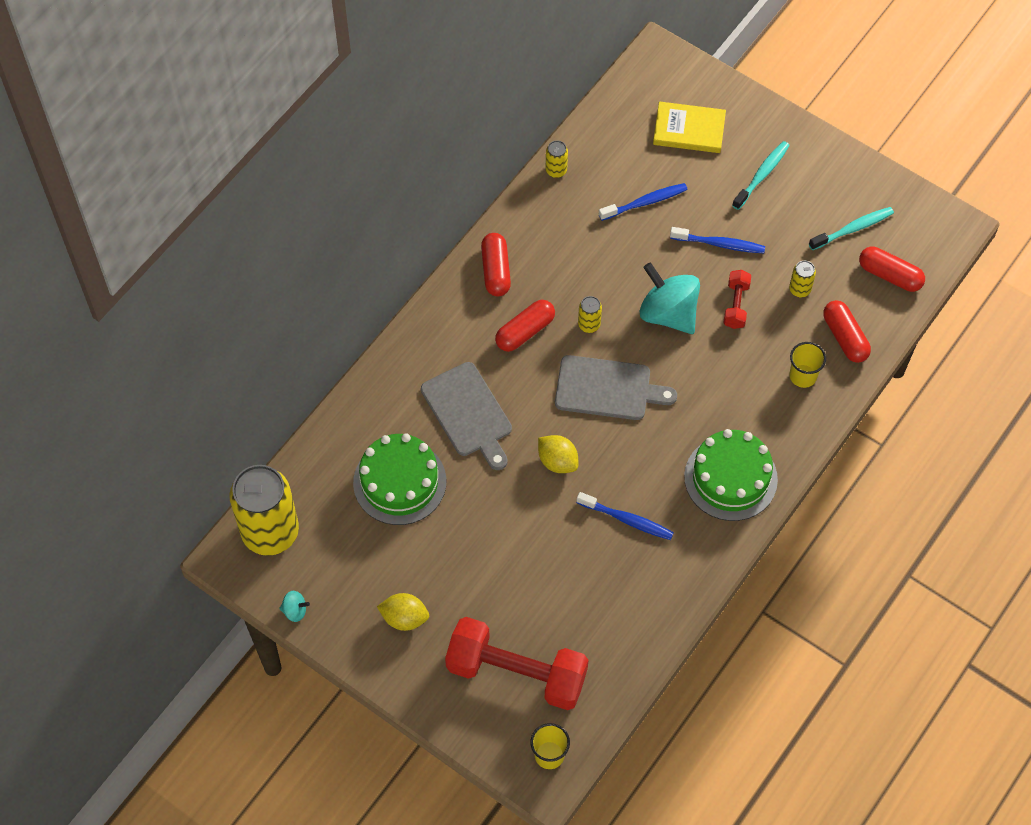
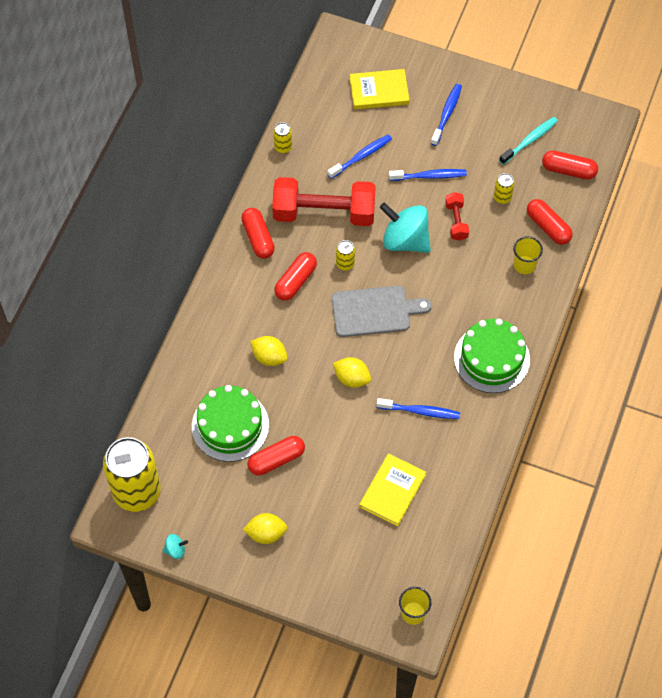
camera: 15 degrees left, 0 degrees up
grey cutting board [421,362,512,470] -> yellow lemon [250,336,288,366]
red dumbbell [445,617,588,710] -> red dumbbell moved to [272,177,376,226]
turquoise toothbrush [732,141,790,210] -> blue toothbrush [431,84,462,146]
none -> red capsule [248,436,305,475]
none -> yellow book [359,453,426,527]

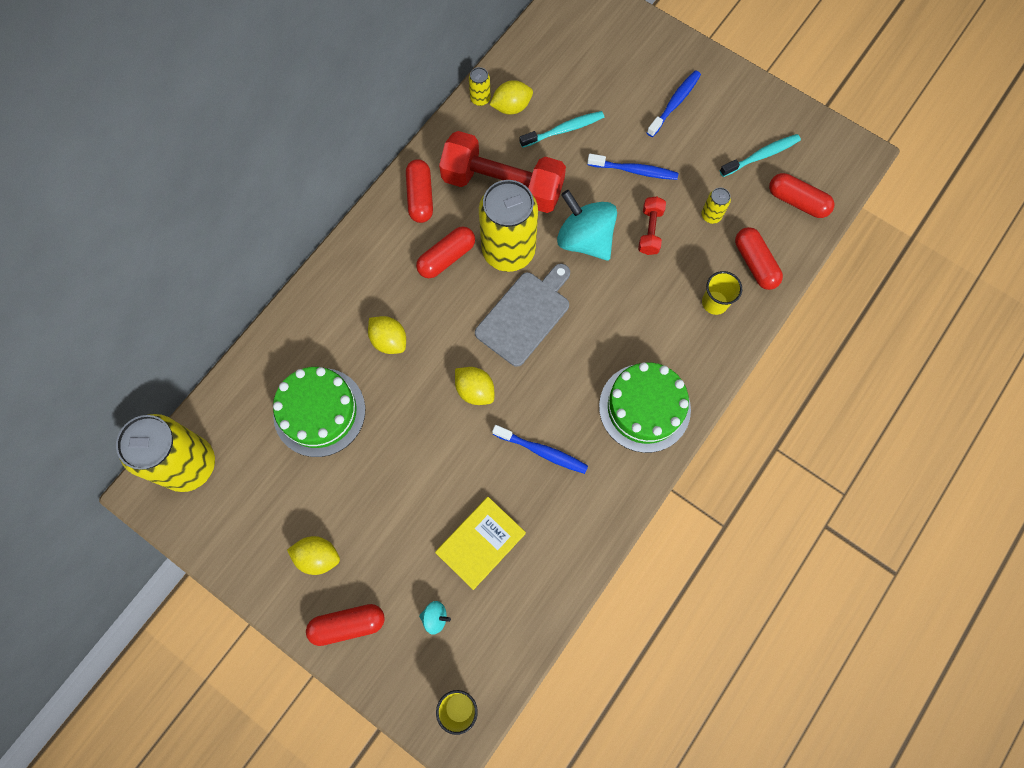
camera: 15 degrees right, 10 degrees up
turquoise spinning top [163,534,188,559] -> turquoise spinning top moved to [419,601,451,635]
red capsule [248,436,305,475] -> red capsule moved to [306,604,385,646]
blue toothbrush [327,134,392,179] -> turquoise toothbrush [520,111,604,148]
grey cutting board [332,286,432,337] -> grey cutting board turned 60 degrees counterclockwise [475,264,570,367]
yellow can [336,240,355,271] -> yellow can [479,180,538,272], size x2.47
yellow book [350,69,409,109] -> none
none -> yellow lemon [489,80,533,115]

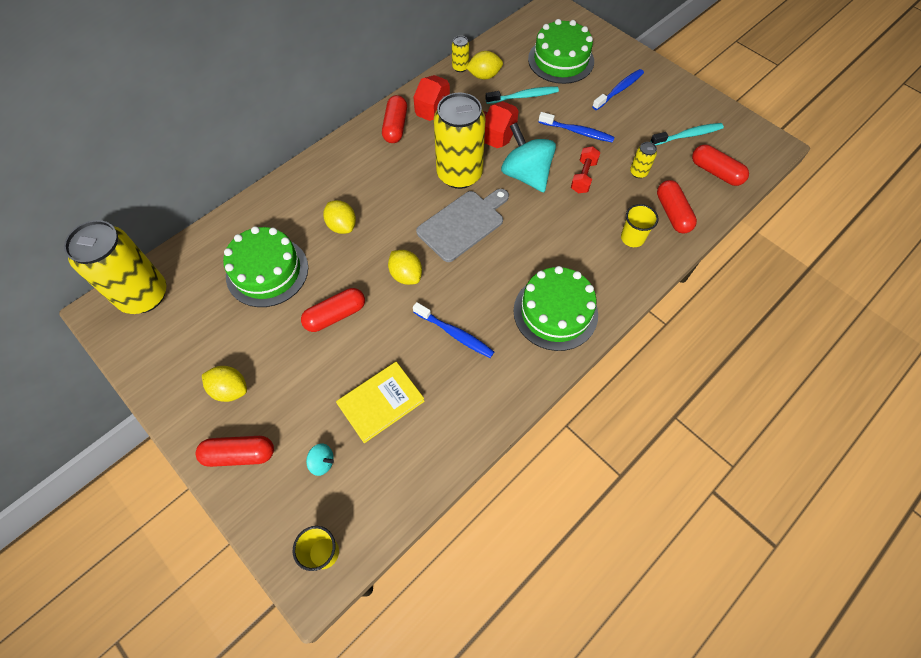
camera: 10 degrees right, 10 degrees down
red capsule [416,226,475,278] -> red capsule moved to [301,288,365,332]
none -> green cake [528,19,594,84]

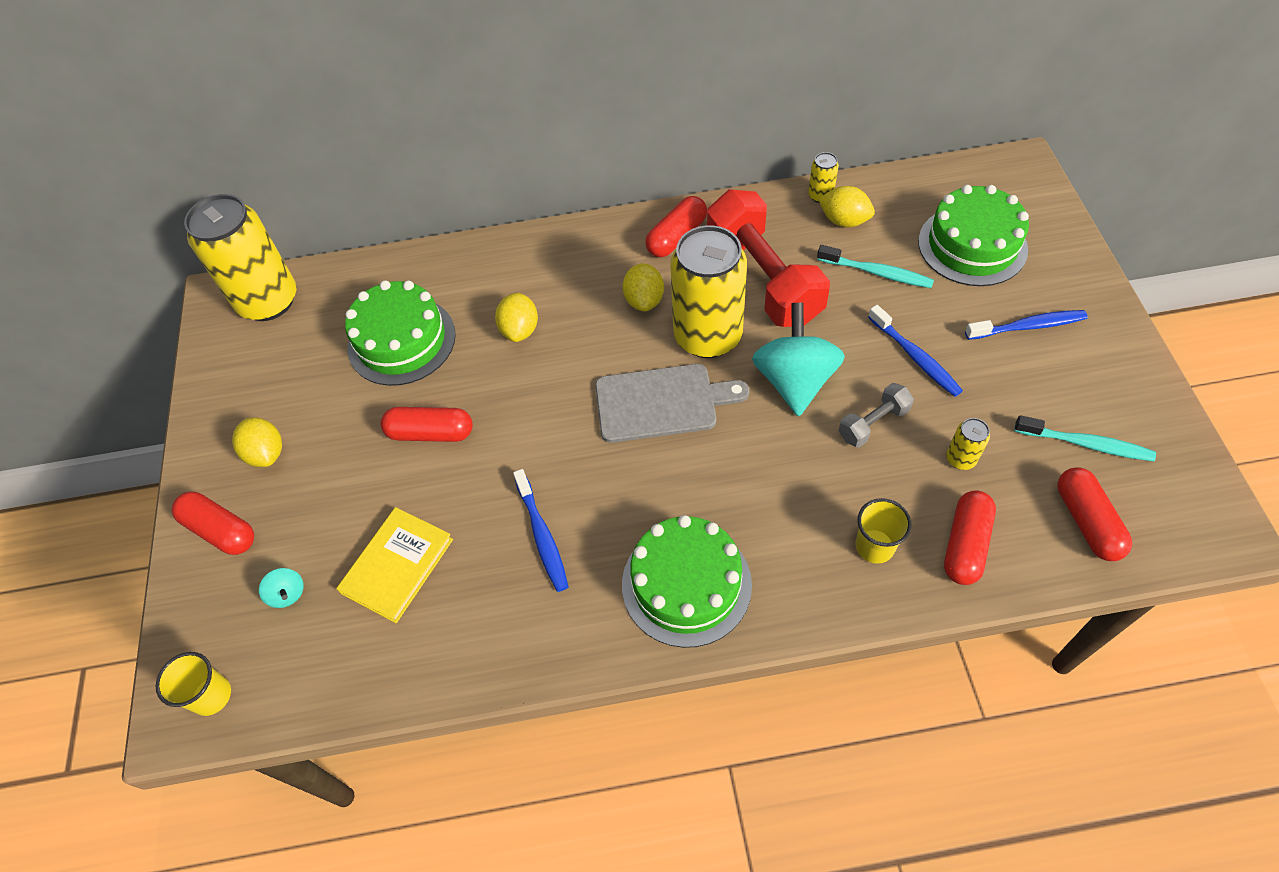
camera: 40 degrees right, 5 degrees down
yellow book [336,362,425,443] -> yellow book turned 60 degrees counterclockwise [336,507,453,623]
yellow lemon [388,250,422,285] -> yellow lemon moved to [622,263,664,312]
red dumbbell [571,146,600,193] -> grey dumbbell [838,383,914,447]

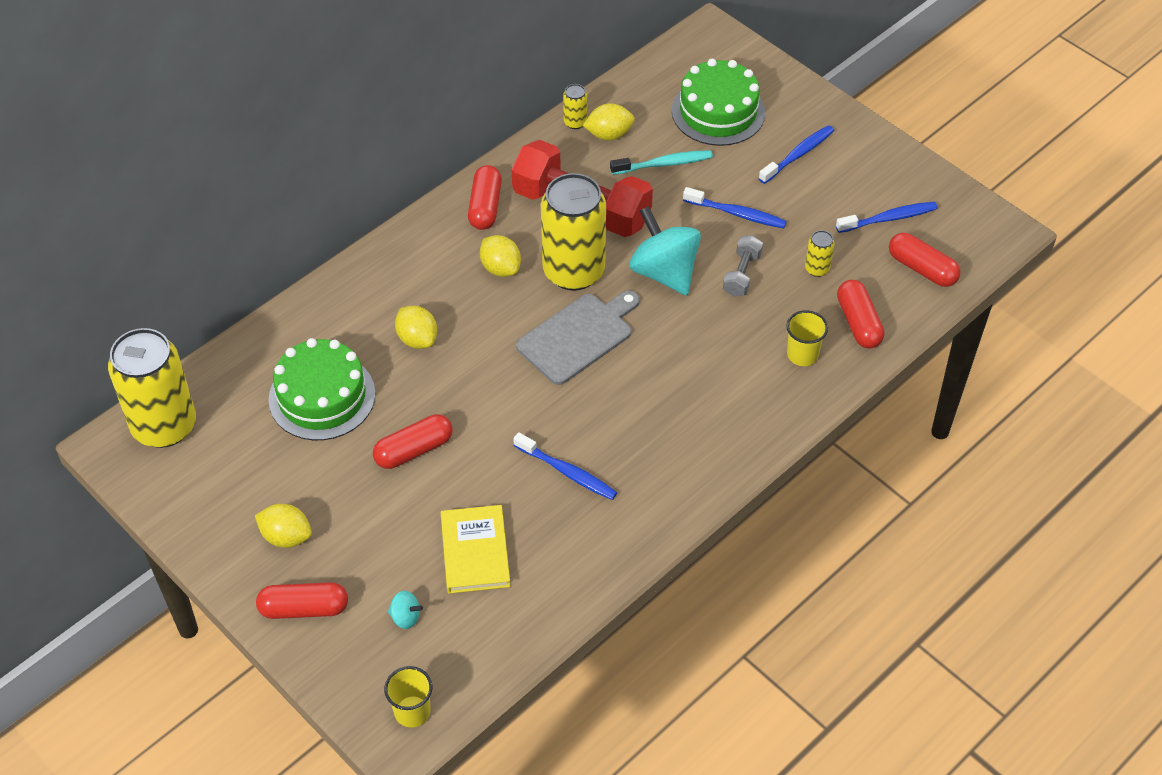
camera: 40 degrees left, 5 degrees down
green cake [622,515,752,648] -> none
turquoise toothbrush [1014,415,1156,461] -> blue toothbrush [836,202,938,233]

